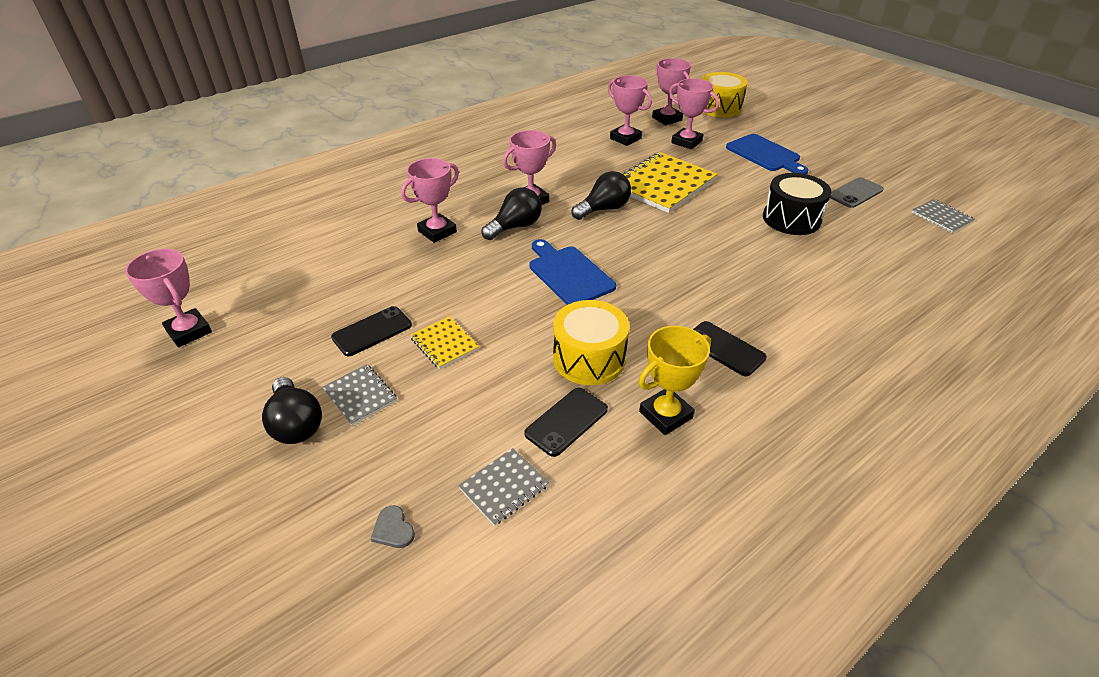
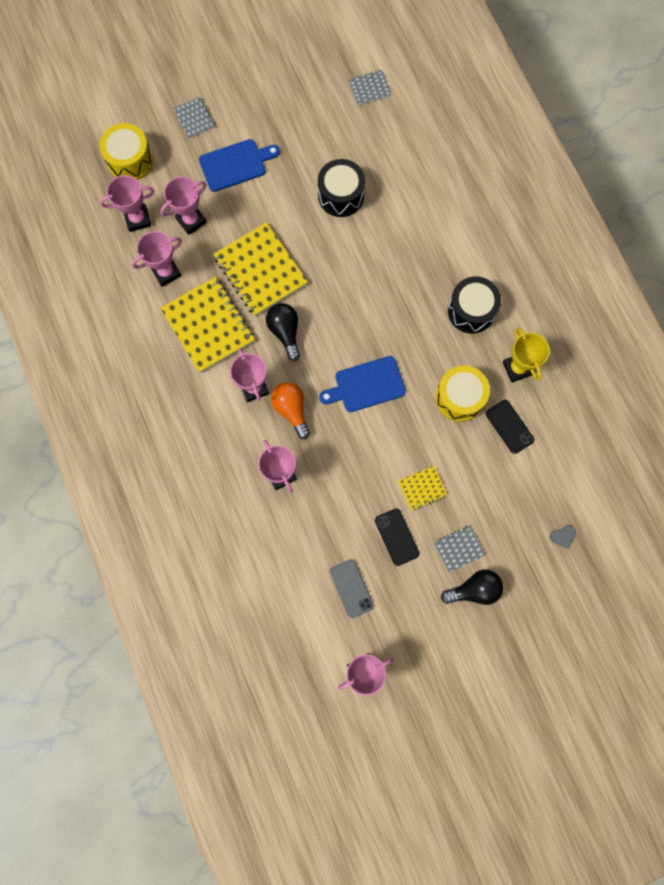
camera: 75 degrees left, 35 degrees up
grey notebook [458,448,549,526] -> grey notebook moved to [173,97,215,138]
black light bulb [482,187,542,240] -> orange light bulb [271,382,310,439]
black phone [693,321,767,376] -> black drum [448,276,501,334]
grey phone [830,177,884,208] -> grey phone moved to [330,559,374,618]
none -> yellow notebook [160,277,255,373]

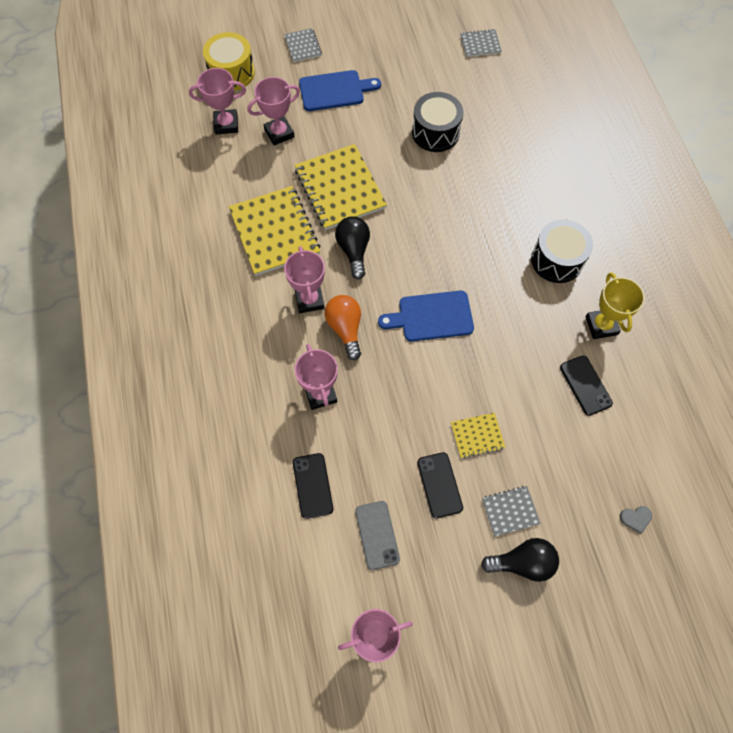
camera: 10 degrees right, 10 degrees down
pink trophy [132,231,182,287] -> none
yellow drum [435,365,490,422] -> none
none -> black phone [293,453,333,519]

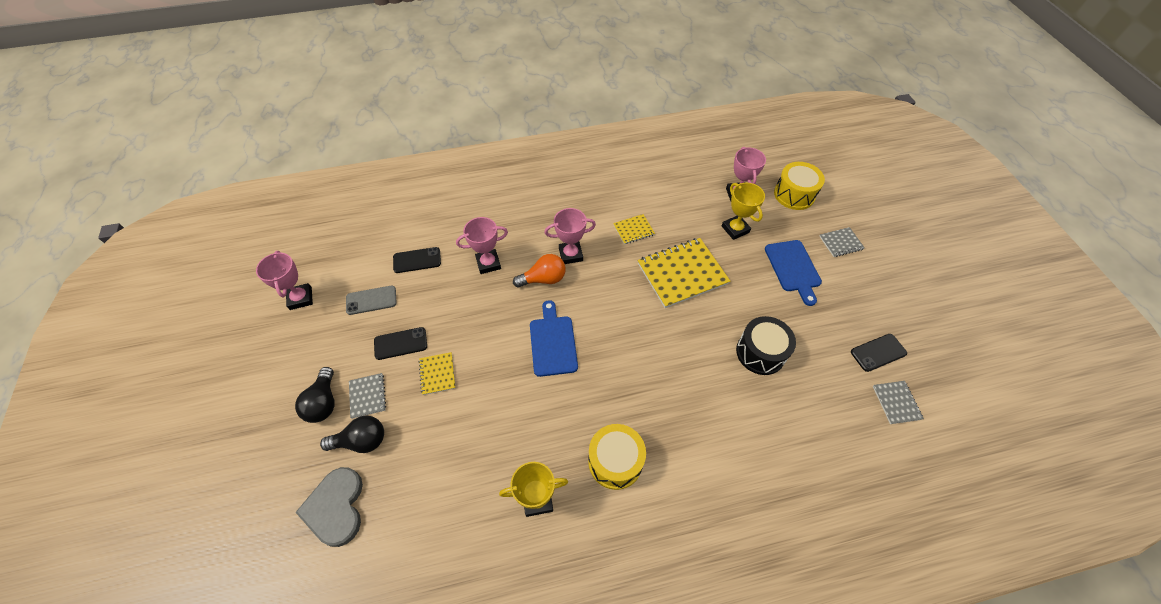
camera: 90 degrees right, 10 degrees down
yellow notebook [229,186,320,276] -> yellow notebook [613,214,655,245], size x0.49
pink trophy [248,77,300,145] -> yellow trophy [722,183,765,240]
black light bulb [335,216,370,280] -> black light bulb moved to [320,416,384,453]
black drum [531,220,593,283] -> yellow drum [588,424,646,490]
black phone [560,356,613,416] -> black phone moved to [851,334,907,372]
grey heart [620,506,652,534] -> grey heart [295,467,363,547], size x2.48

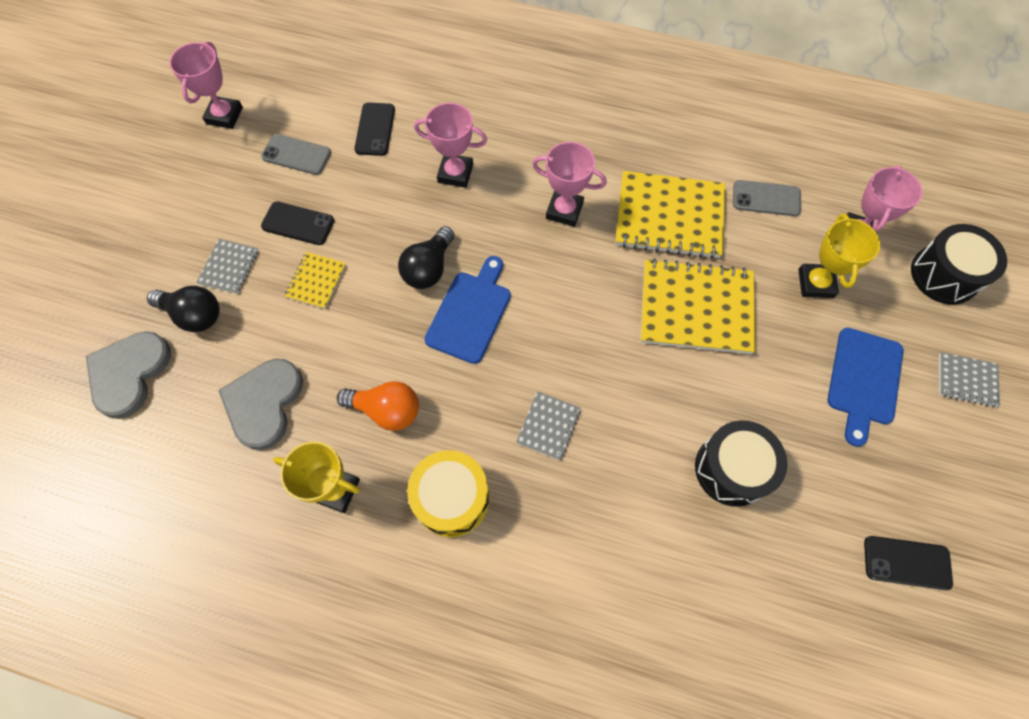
camera: 30 degrees right, 10 degrees up
black light bulb [295,367,335,423] -> black light bulb moved to [398,226,455,289]
black phone [393,247,441,273] -> black phone turned 75 degrees clockwise [355,102,395,156]
orange light bulb [513,254,566,288] -> orange light bulb moved to [337,381,419,431]
yellow notebook [613,214,655,245] -> yellow notebook [615,171,725,259], size x2.04
yellow drum [774,162,825,210] -> black drum [911,224,1007,305]
grey notebook [873,381,924,424] -> grey notebook moved to [516,391,581,460]
none -> grey heart [218,359,303,450]
none -> grey phone [733,180,801,216]

